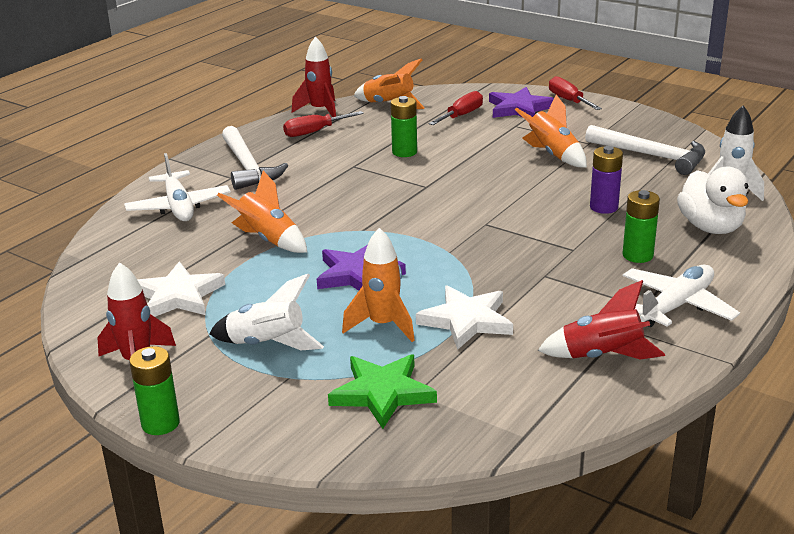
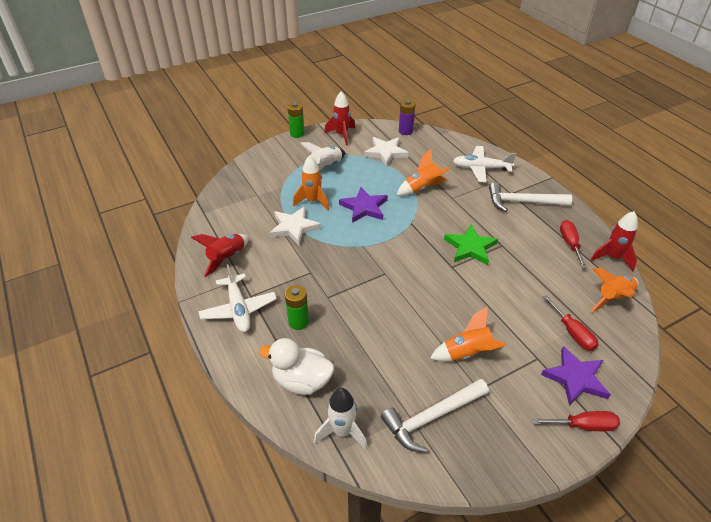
camera: 115 degrees right, 15 degrees up
green star [328,354,437,429] -> green star moved to [444,225,498,265]
green battery [391,96,417,157] -> none
purple battery [590,146,623,214] -> purple battery moved to [399,100,416,135]

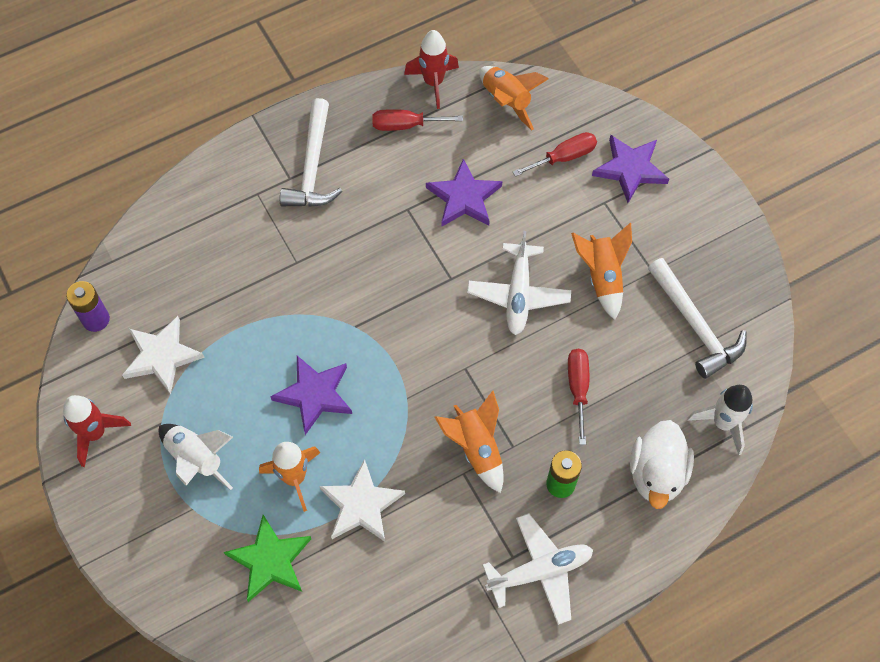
camera: 90 degrees left, 20 degrees up
red rocket [191,234,249,277] -> none
green battery [287,102,305,138] -> none
orange rocket [397,149,450,196] -> orange rocket moved to [435,391,504,493]
green star [444,225,498,265] -> green star moved to [224,515,311,602]
white plane [453,146,516,182] -> white plane moved to [467,231,571,335]
red screwdriver [532,411,620,431] -> red screwdriver moved to [568,349,589,445]
none -> purple star [426,159,502,227]

